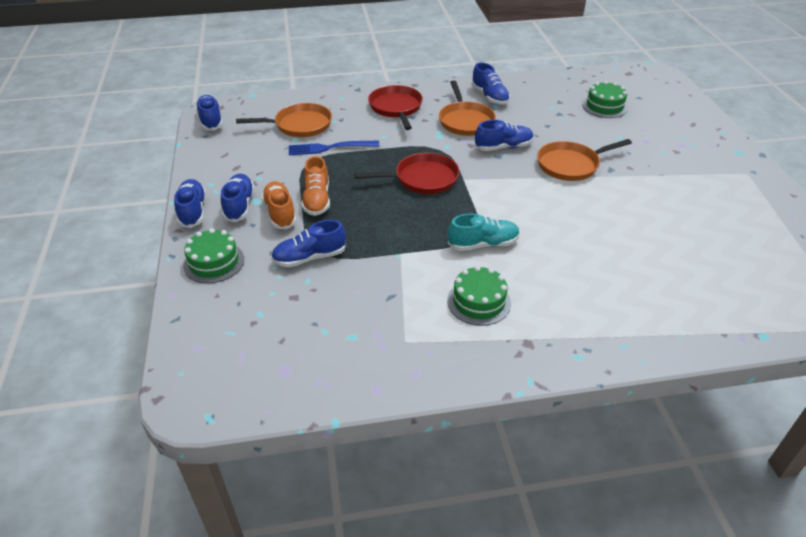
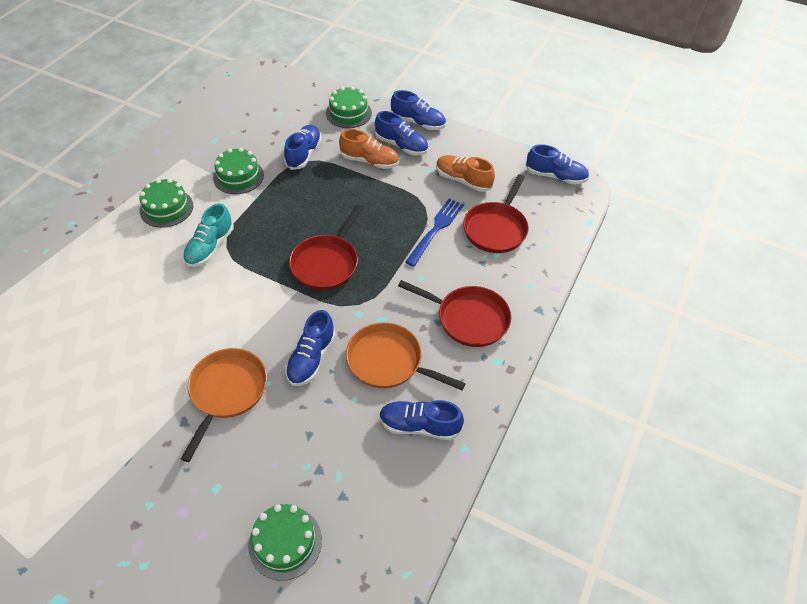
camera: 125 degrees right, 10 degrees up
orange pan [236,103,332,137] -> red pan [463,174,529,253]
orange shoe [301,156,330,216] -> orange shoe moved to [436,155,495,192]
none -> green cake [213,147,264,194]

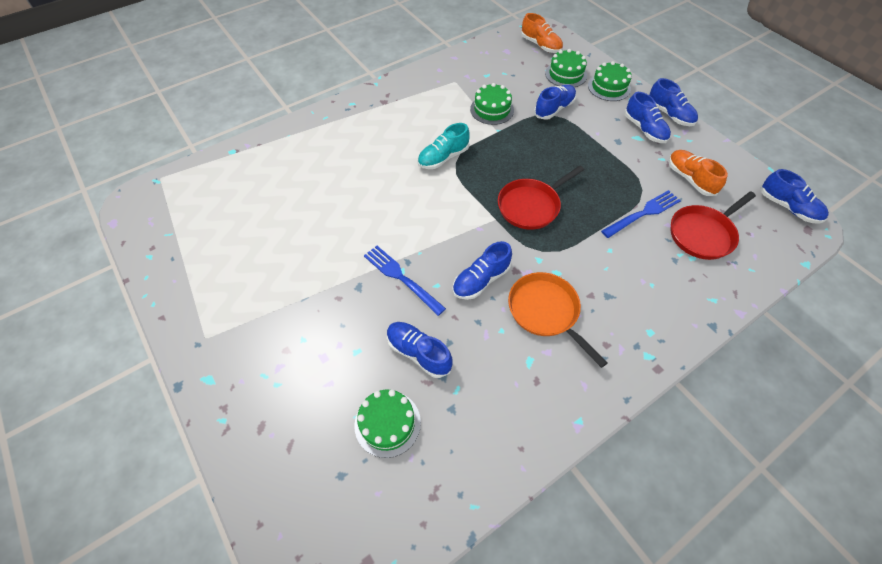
camera: 30 degrees right, 5 degrees up
green cake [139,178,193,228] -> green cake moved to [545,49,587,87]
orange pan [181,348,267,462] -> blue fork [364,246,446,316]
orange shoe [339,129,399,169] -> orange shoe moved to [521,13,563,53]
blue shoe [379,400,464,440] -> blue shoe moved to [387,322,452,378]
red pan [398,280,512,347] -> none

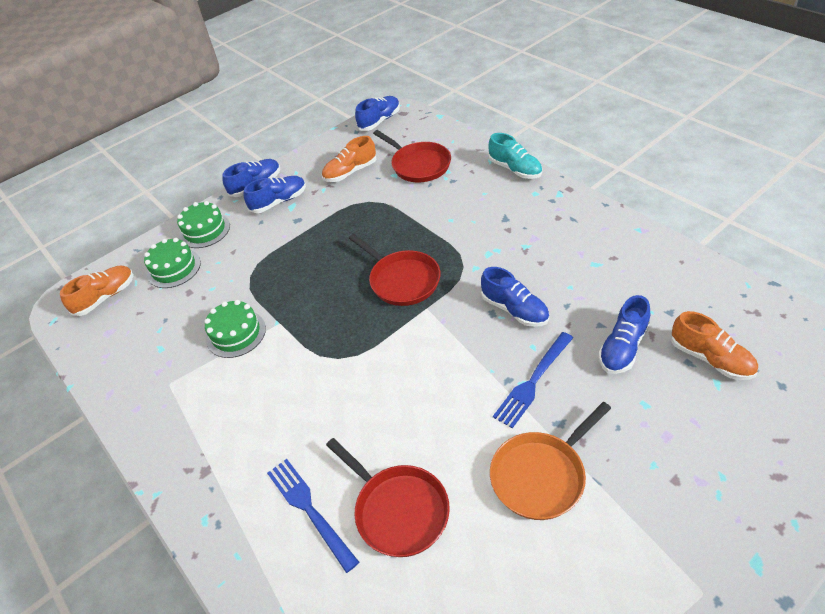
camera: 90 degrees left, 10 degrees down
green cake [354,390,421,458] -> orange shoe [671,311,758,380]
turquoise shoe [418,123,470,169] -> turquoise shoe moved to [488,133,542,179]
orange pan [508,272,608,368] -> orange pan moved to [490,402,611,520]
blue shoe [534,85,576,120] -> none
blue fork [601,190,681,238] -> blue fork moved to [267,459,359,573]
none -> red pan [326,438,450,557]

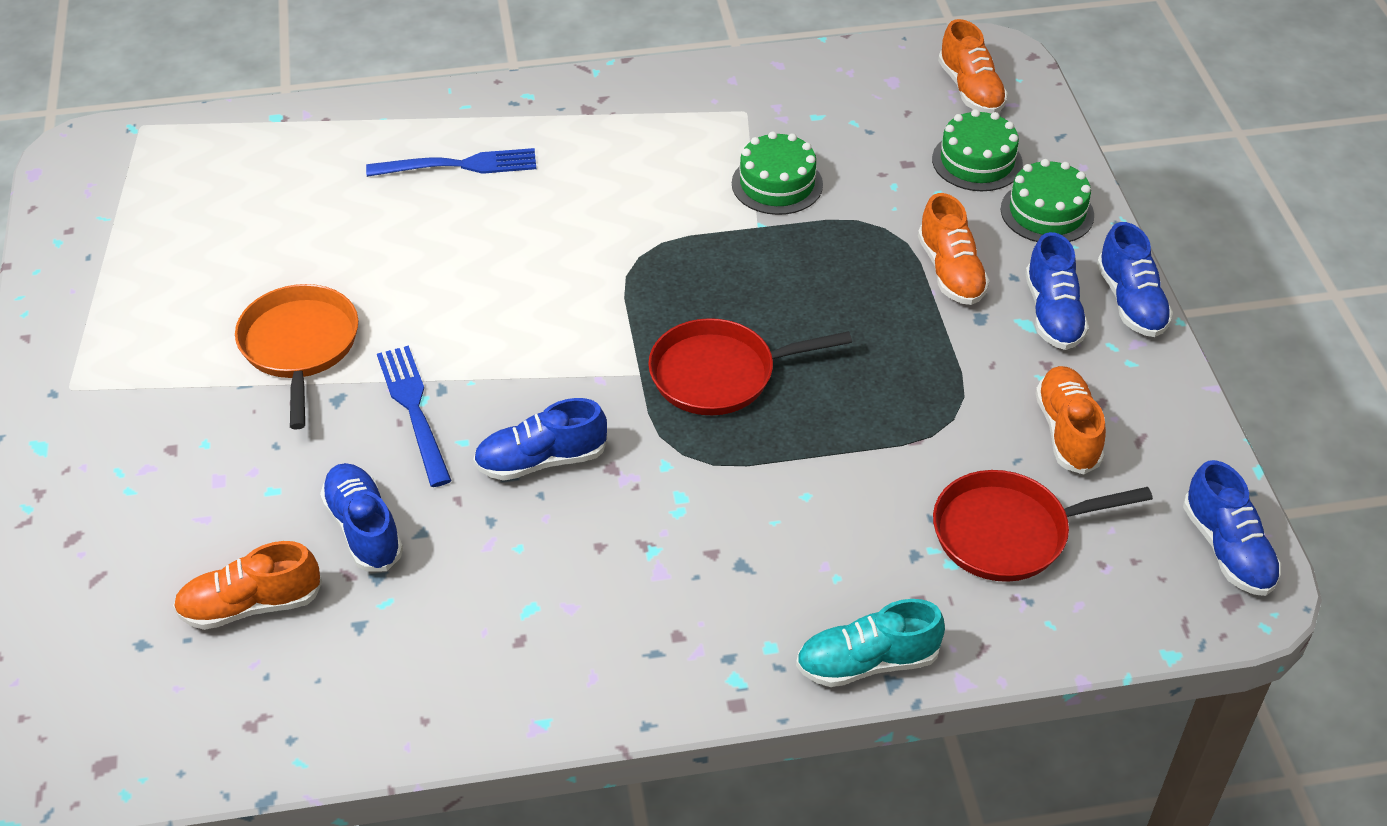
camera: 115 degrees right, 0 degrees up
red pan [326,438,450,557] -> none
none -> orange shoe [918,193,990,305]

